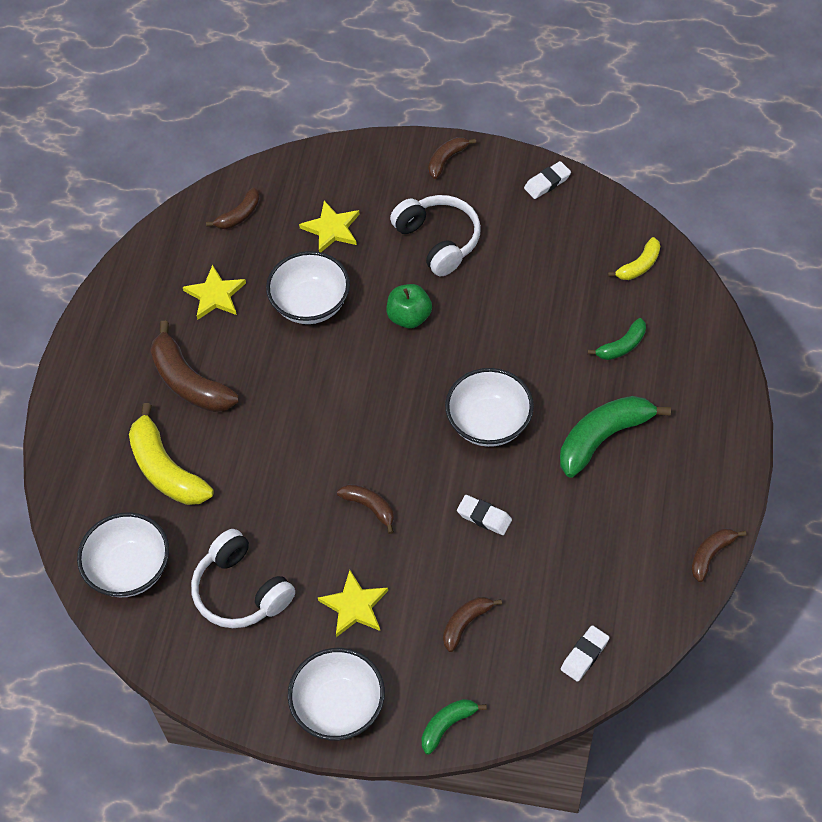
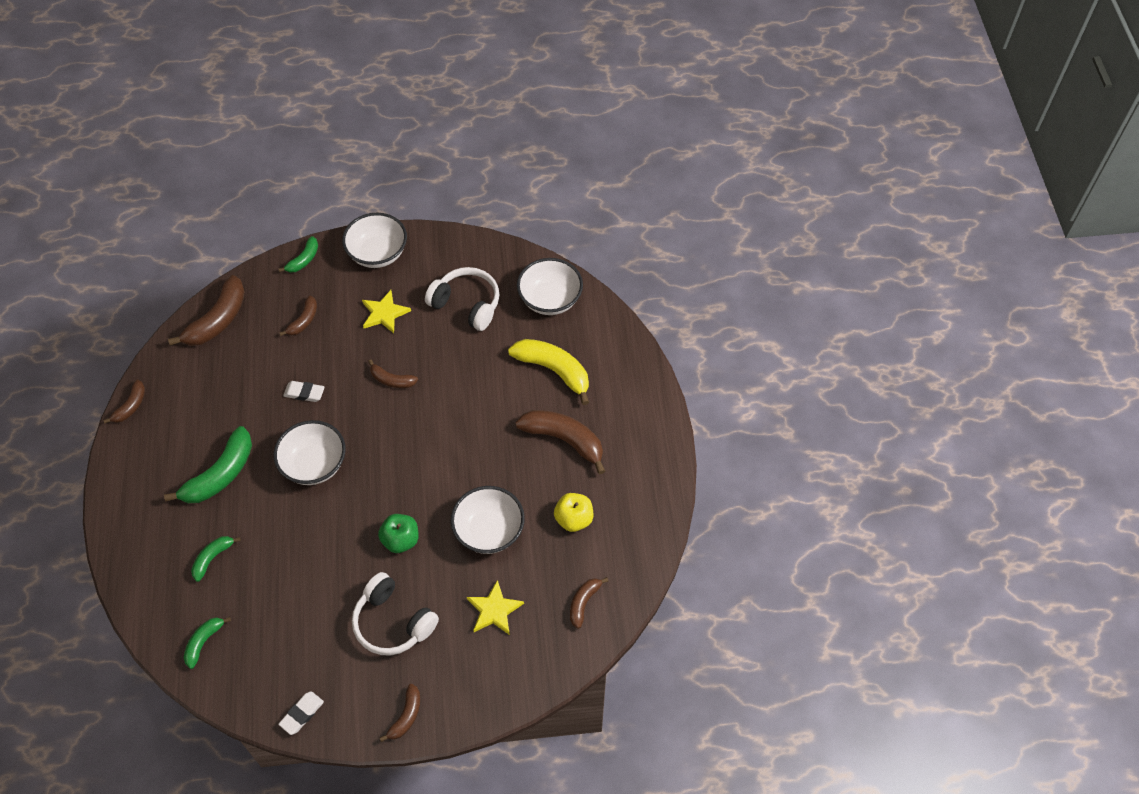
camera: 160 degrees right, 0 degrees up
yellow star [183,265,246,320] -> yellow apple [554,493,593,532]
white eraser [561,625,609,682] -> brown banana [168,275,245,346]
yellow banana [608,237,660,280] -> green banana [184,617,231,669]

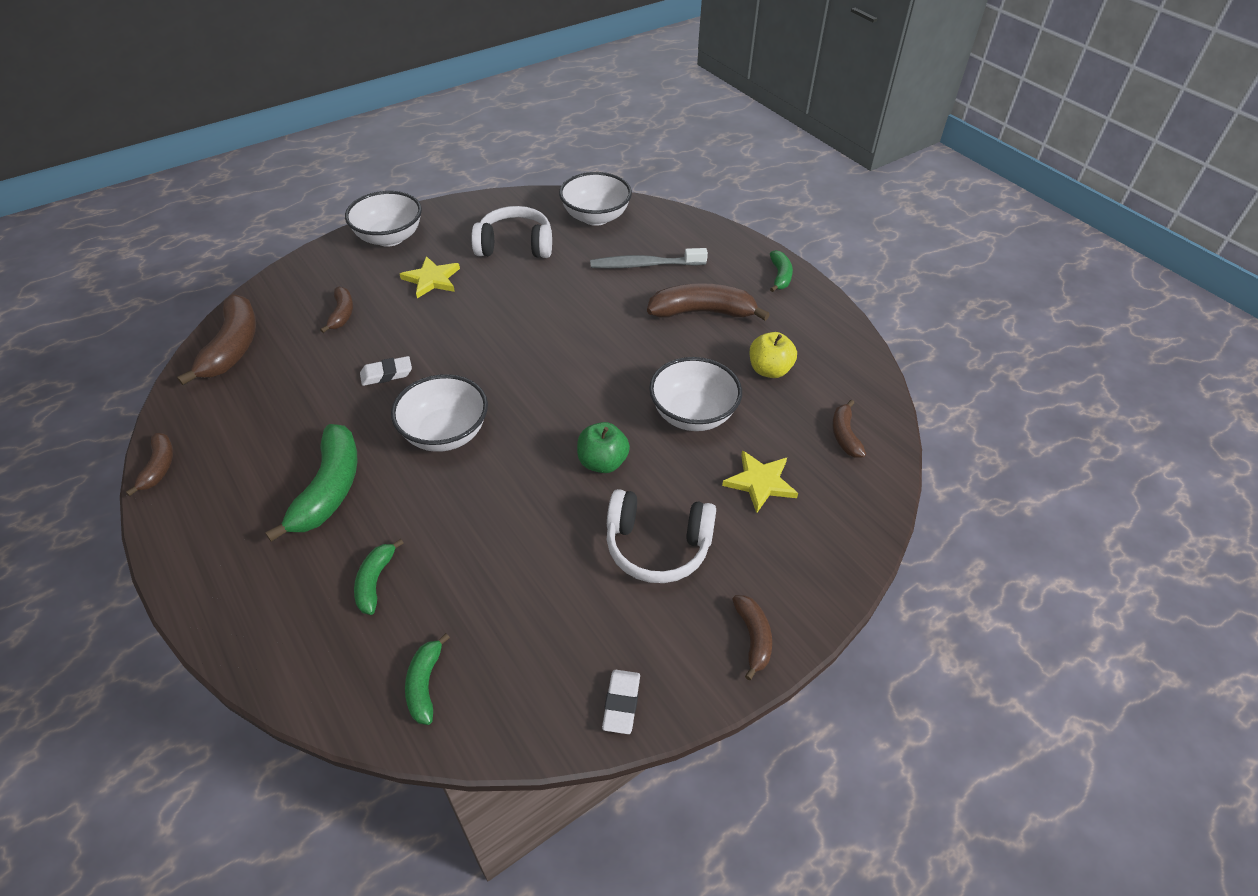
camera: 30 degrees left, 10 degrees down
green banana [279,236,318,273] -> green banana moved to [770,250,793,292]
brown banana [368,359,418,388] -> none
yellow banana [508,339,589,405] -> grey toothbrush [590,248,708,269]

